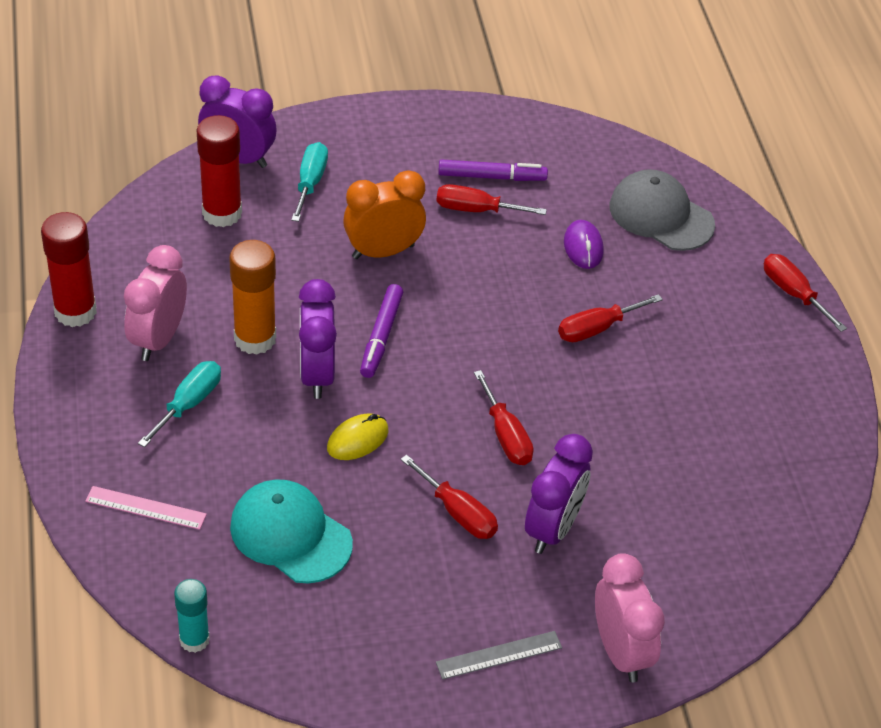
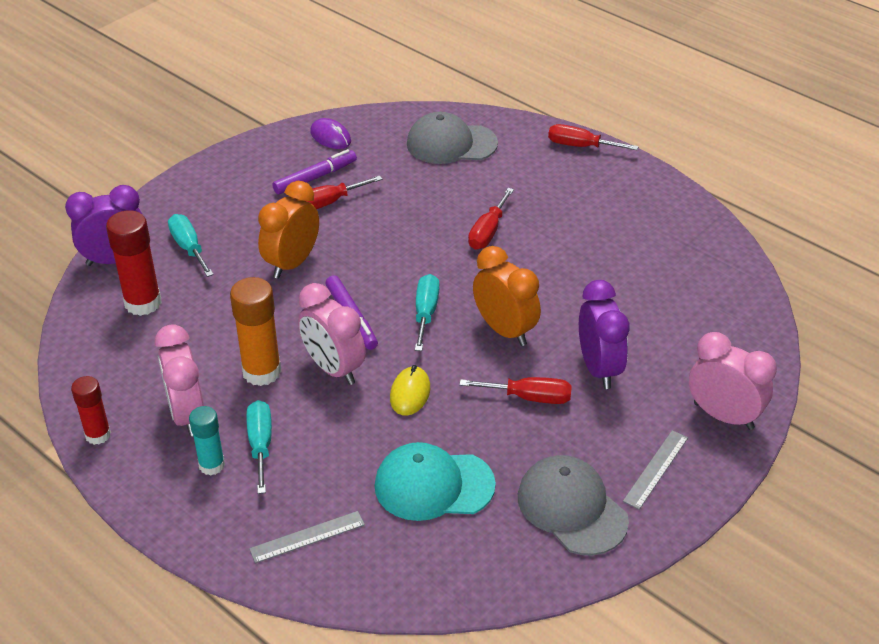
camera: 35 degrees left, 5 degrees down
red glue stick [41,212,97,327] -> red glue stick [71,376,111,445], size x0.62
pink ruler [85,486,207,530] -> grey ruler [249,511,365,564]
turquoise glue stick [174,579,210,653] -> turquoise glue stick moved to [189,406,225,476]
purple clock [299,279,337,399] -> pink clock [298,283,366,385]
red screwdriver [474,370,534,465] -> orange clock [473,246,541,346]
purple mouse [564,220,604,269] -> purple mouse moved to [310,118,351,149]
none -> turquoise screwdriver [415,274,439,351]
none -> grey cap [518,455,629,555]

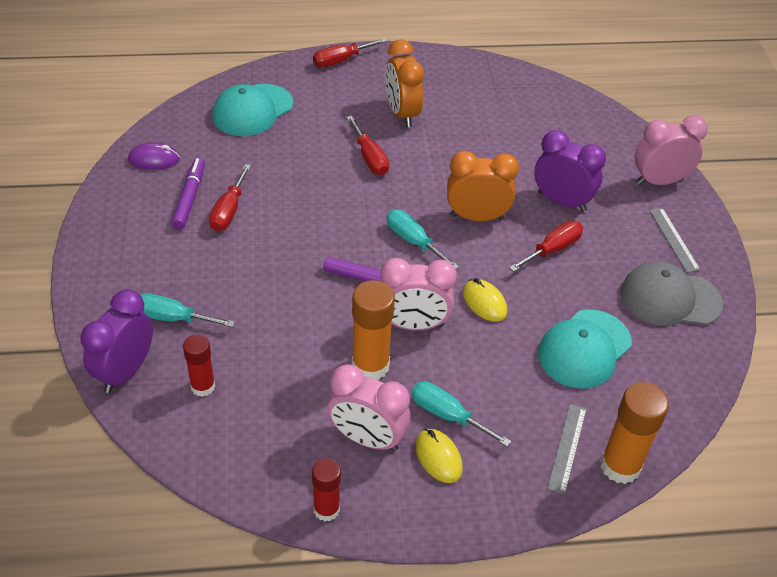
camera: 50 degrees left, 5 degrees up
red glue stick [106,210,162,316] -> red glue stick [183,334,215,397], size x0.62
turquoise glue stick [189,406,225,476] -> yellow mouse [415,429,463,483]
orange clock [258,181,319,279] -> orange clock moved to [386,39,424,127]
grey cap [407,112,498,164] -> turquoise cap [212,84,293,136]
none -> orange glue stick [600,382,669,484]

